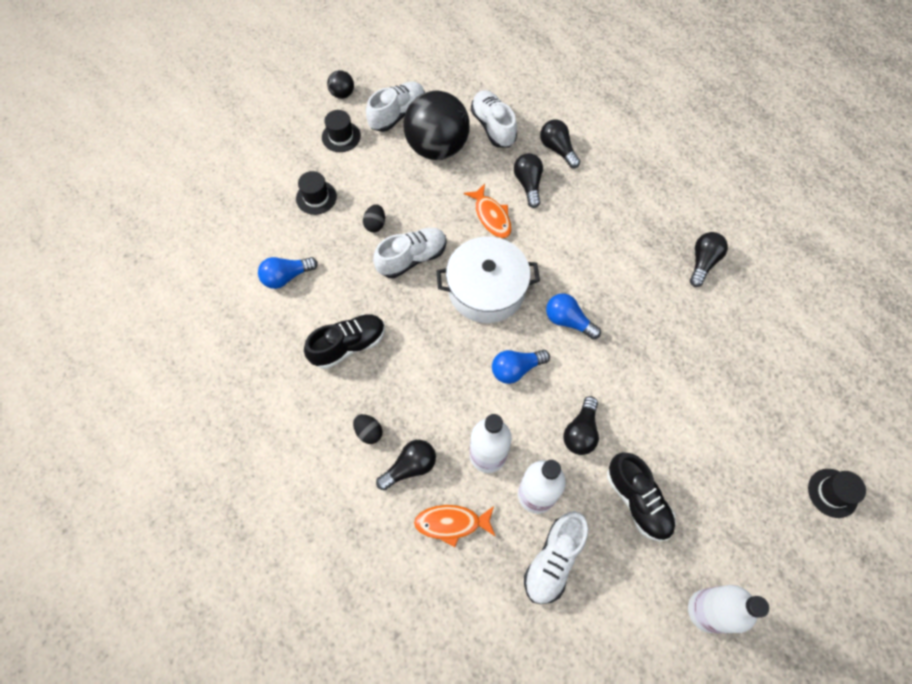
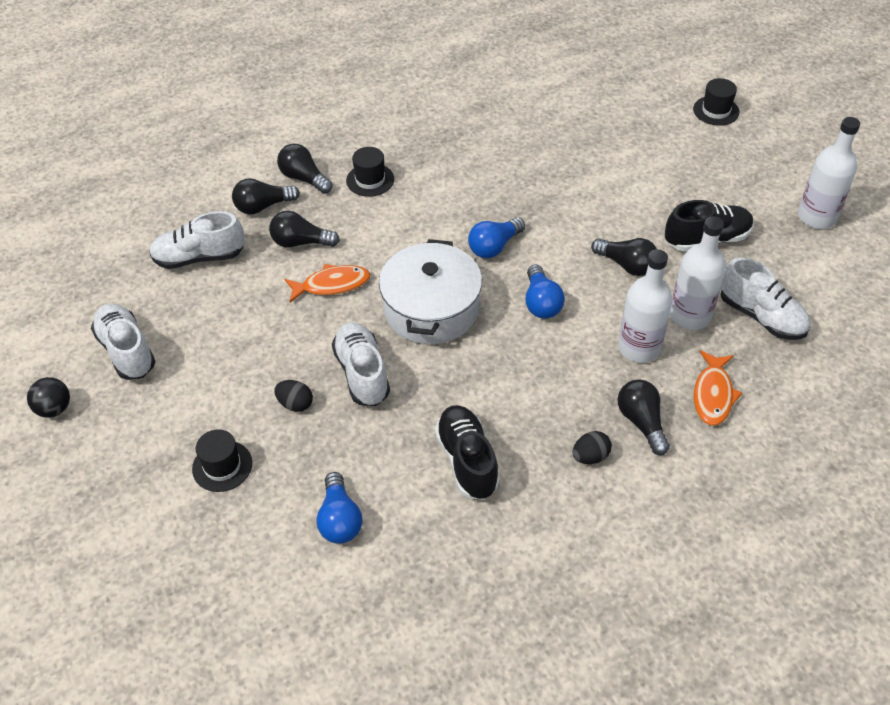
camera: 75 degrees left, 15 degrees down
black hat [322,110,361,152] -> black hat moved to [346,147,394,197]
black ball [403,90,470,160] -> none
black light bulb [690,232,728,287] -> black light bulb moved to [277,144,333,194]

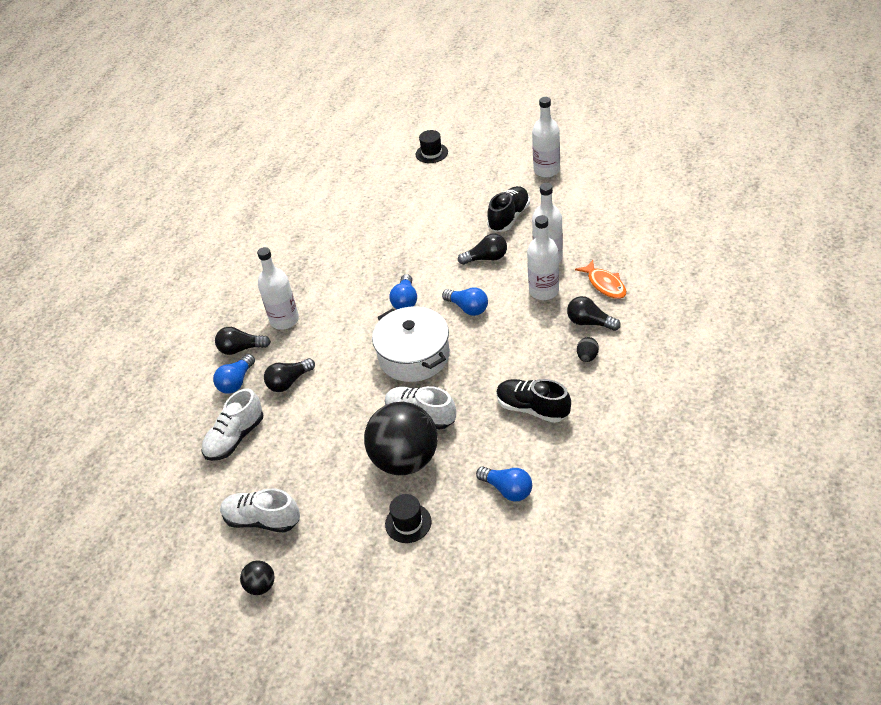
camera: 40 degrees left, 5 degrees down
black light bulb [232,178,300,215] -> blue light bulb [213,354,255,394]
black egg [274,380,313,412] -> black ball [364,402,438,475]
orange fish [285,264,370,303] -> none
black hat [346,147,394,197] -> white bottle [257,247,299,330]
white shoe [720,257,810,340] -> none

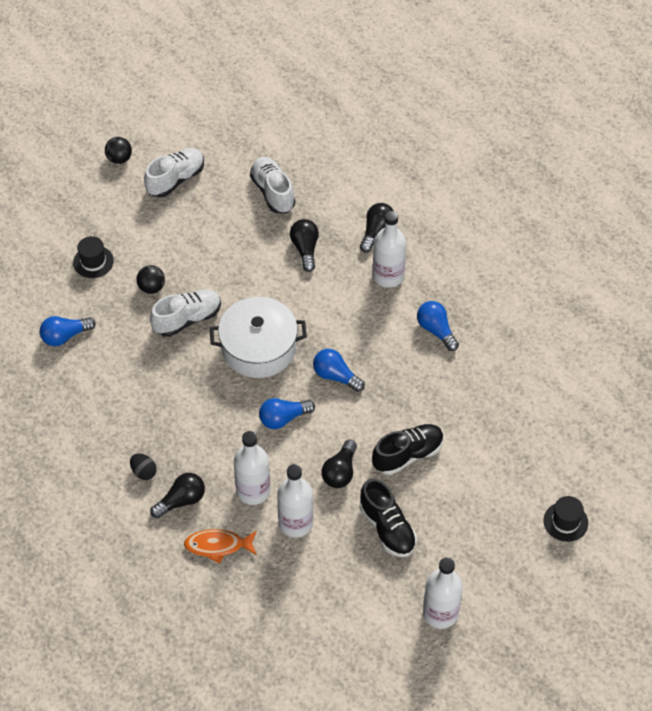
camera: 115 degrees right, 10 degrees up
blue light bulb [213,354,255,394] -> blue light bulb moved to [417,301,459,351]
black ball [364,402,438,475] -> black ball [137,265,165,294], size x0.43
black shoe [496,379,571,423] -> black shoe moved to [372,424,444,475]

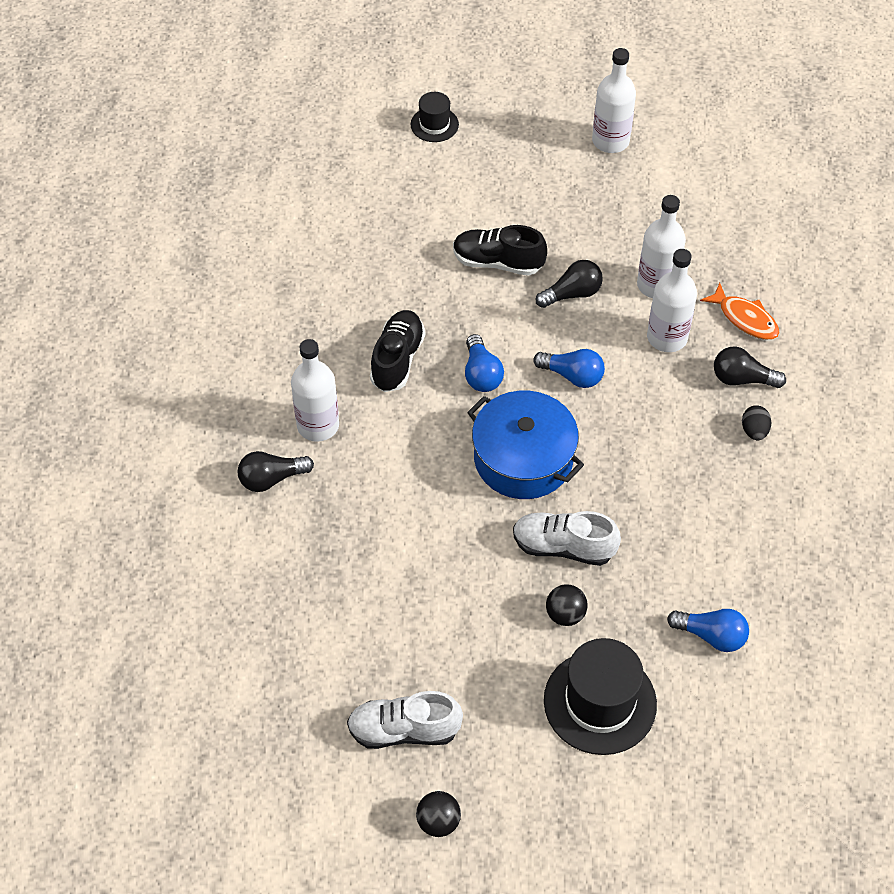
camera: 135 degrees left, 0 degrees up
black hat [73,236,114,278] -> black hat [544,638,657,755], size x1.84
white pot [210,297,307,378] -> blue pot [467,391,584,499]
white shoe [250,157,295,213] -> none
black light bulb [290,219,319,272] -> none
black shoe [360,478,417,557] -> black shoe moved to [370,310,425,392]
blue light bulb [417,301,459,351] -> none

